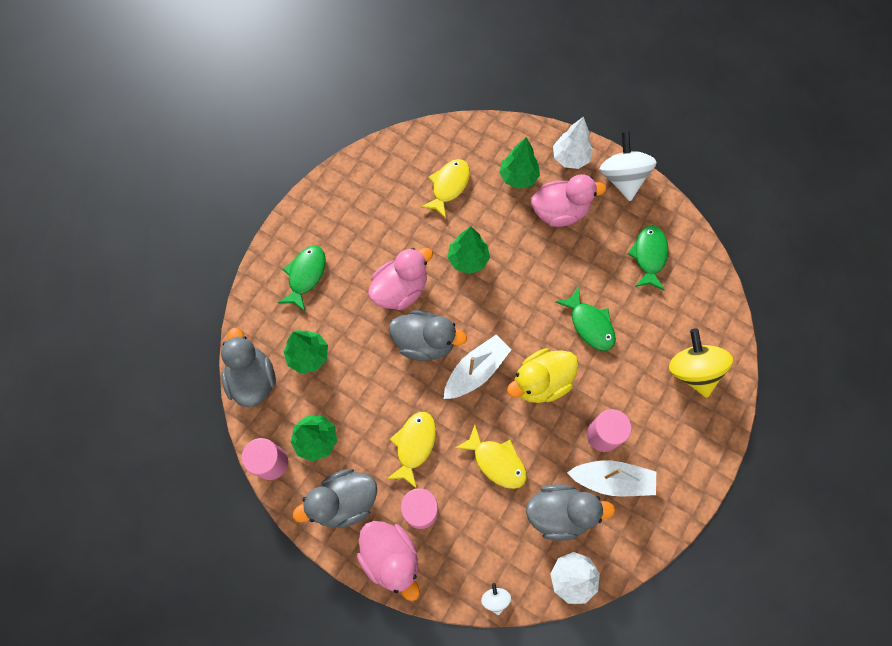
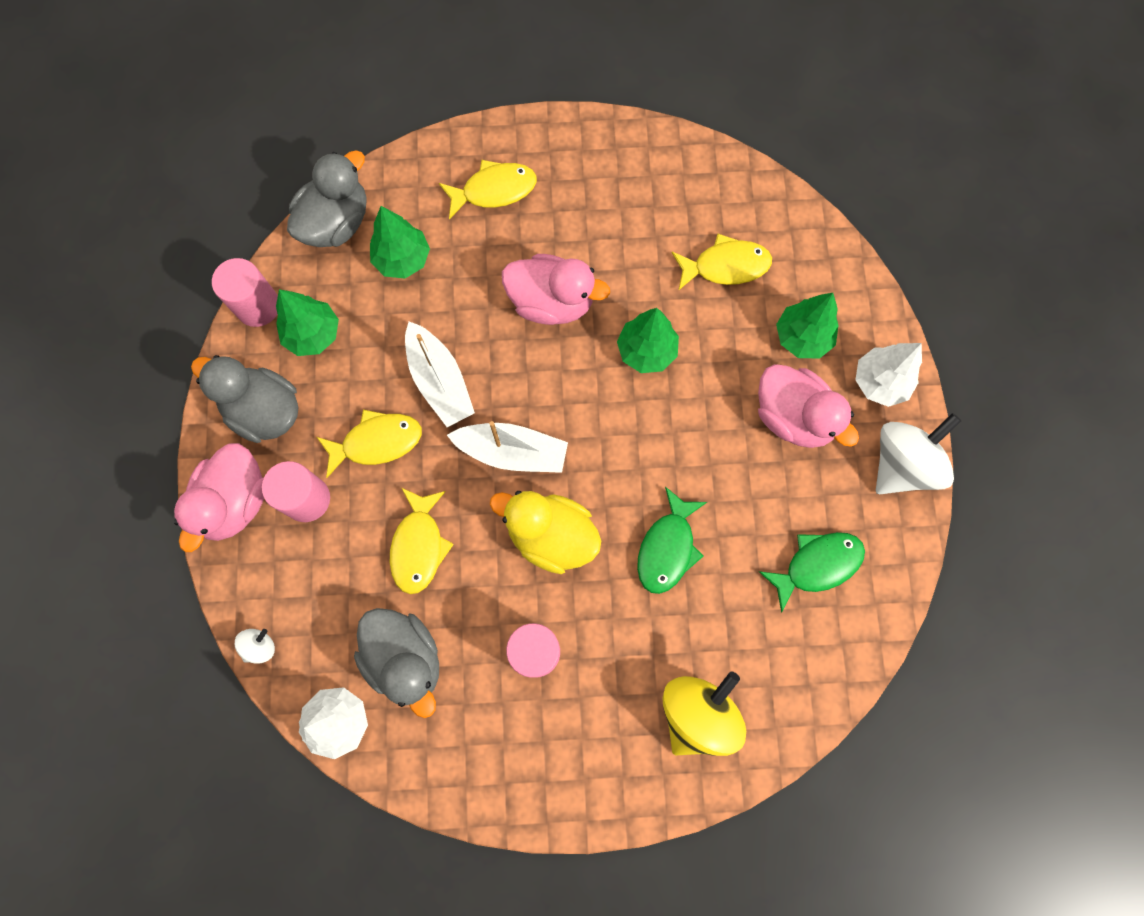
camera: 55 degrees right, 5 degrees up
green fish [278,246,326,311] -> yellow fish [439,160,537,220]
grey duck [389,310,467,361] -> none
white boat [567,460,656,496] -> white boat moved to [405,322,475,427]

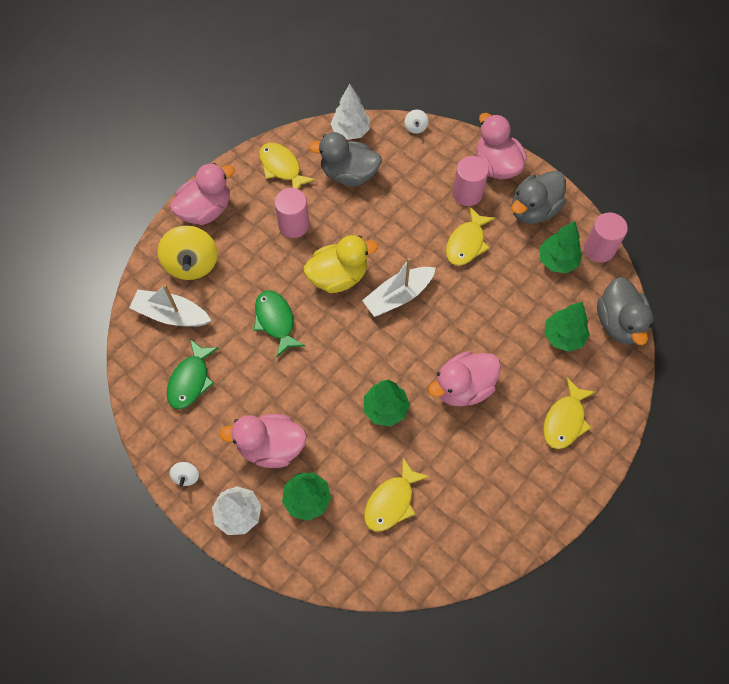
camera: 135 degrees right, 10 degrees down
grey duck [191,355,299,443] -> grey duck turned 150 degrees clockwise [511,171,566,224]
yellow fish [390,488,454,594] -> yellow fish moved to [259,143,316,189]
white boat [405,322,475,427] -> white boat moved to [129,284,211,327]
white spinning top [876,413,961,494] -> white spinning top [170,462,199,487], size x0.45
none -> pink duck [170,163,235,225]

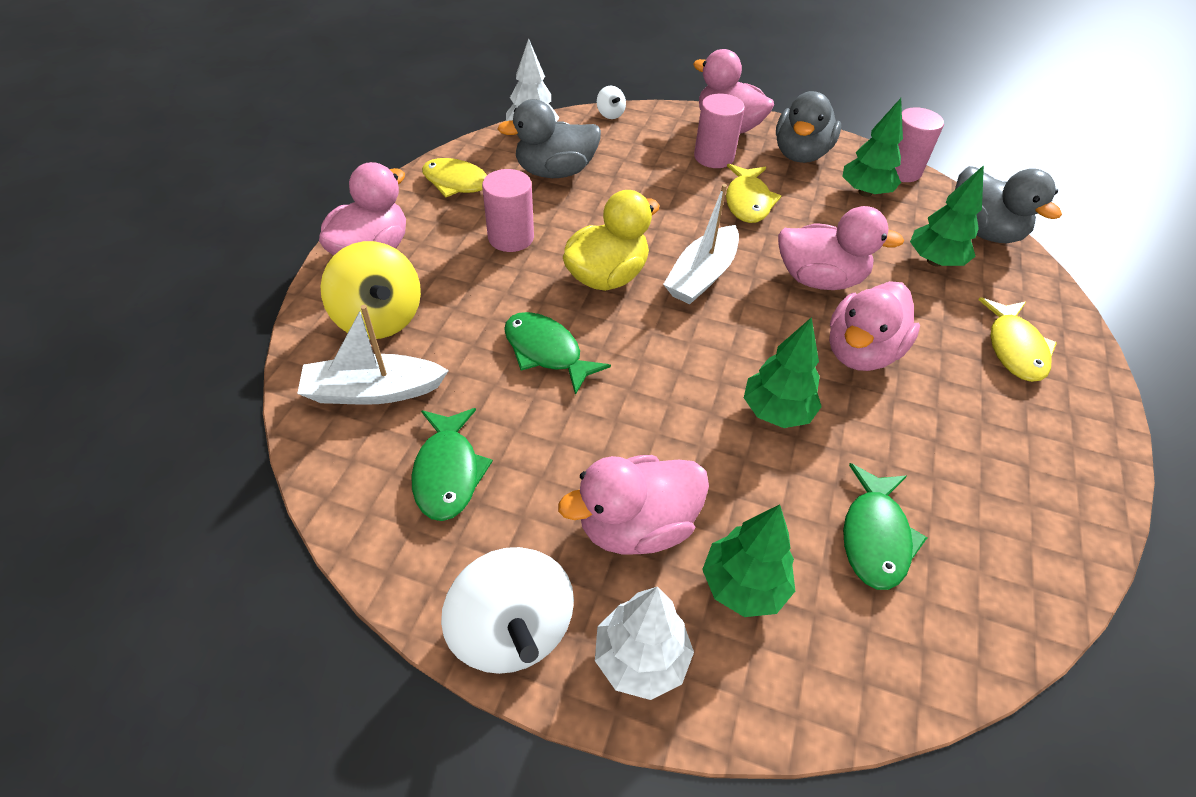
camera: 25 degrees left, 15 degrees down
white spinning top [170,462,199,487] -> white spinning top [441,547,574,674], size x2.22
yellow fish [364,458,430,532] -> green fish [843,463,927,590]
none -> pink duck [778,206,904,290]

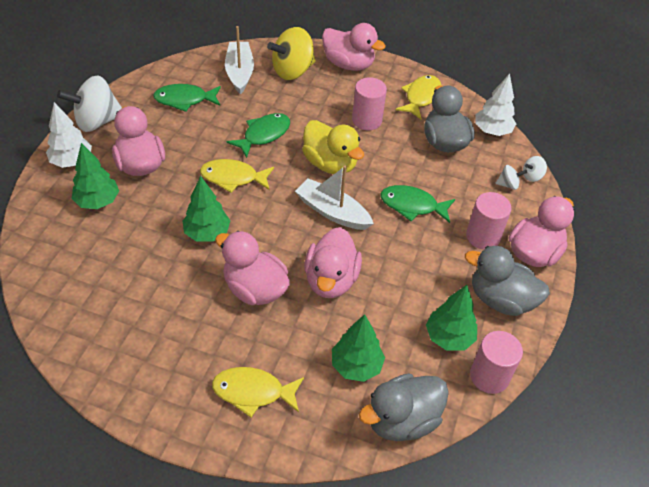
camera: 90 degrees right, 0 degrees up
yellow fish [726,164,781,223] -> yellow fish moved to [200,159,274,193]
green fish [843,463,927,590] -> green fish moved to [380,185,455,223]
none -> white spinning top [495,165,527,190]

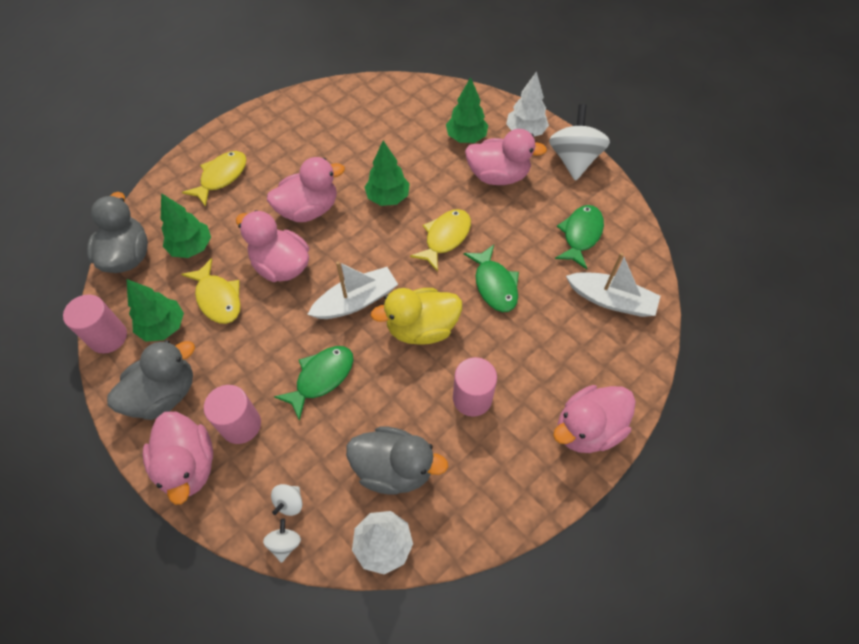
camera: 120 degrees right, 10 degrees up
yellow spinning top [267,27,316,80] -> none
yellow fish [396,75,442,119] -> yellow fish moved to [181,258,241,324]

